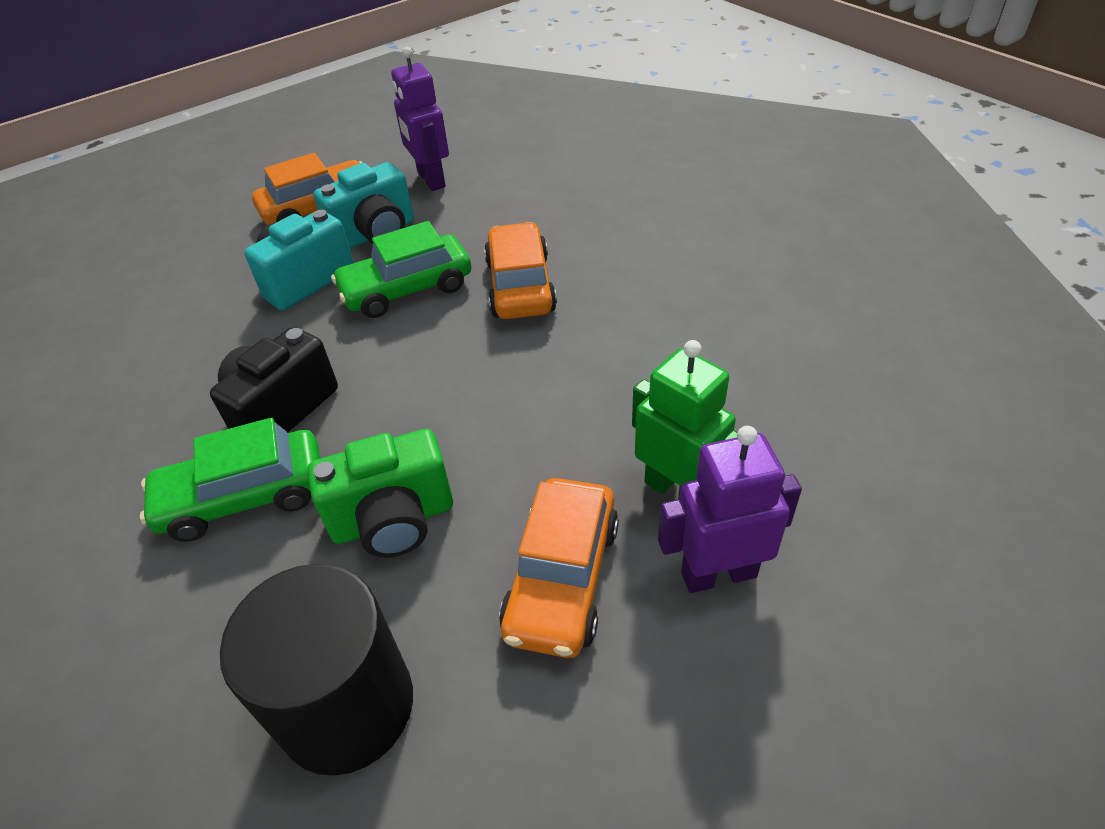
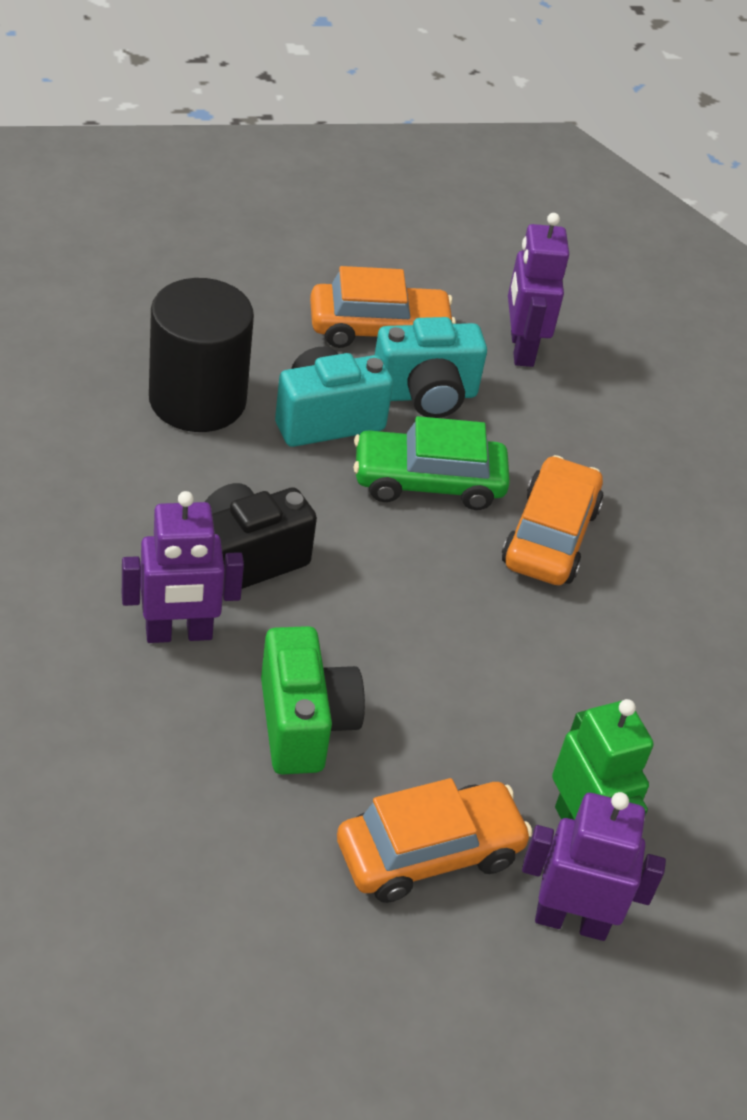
camera: 15 degrees right, 0 degrees up
green car [140,418,321,542] -> purple robot [122,491,244,643]
black cylinder [220,564,413,776] -> black cylinder moved to [149,278,254,432]
green camera [307,429,453,558] -> green camera turned 105 degrees counterclockwise [261,626,365,775]
orange car [499,478,619,658] -> orange car turned 150 degrees counterclockwise [337,778,533,903]

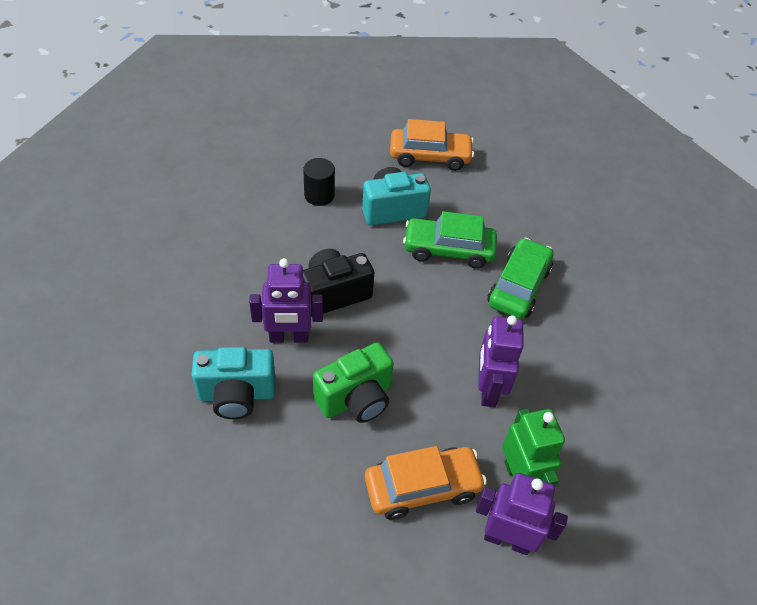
camera: 10 degrees right, 5 degrees up
black cylinder [149,278,254,432] -> black cylinder [303,158,335,206], size x0.54
green camera [261,626,365,775] -> green camera turned 60 degrees clockwise [313,342,394,423]
turquoise camera [375,317,487,418] -> turquoise camera moved to [191,347,275,419]
orange car [502,455,604,585] -> green car [488,238,553,319]
purple robot [508,213,569,367] -> purple robot moved to [478,315,524,407]

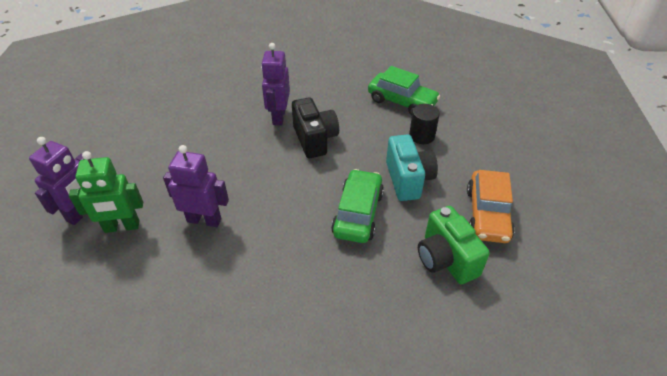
camera: 100 degrees right, 5 degrees down
turquoise camera [191,347,275,419] -> none
green camera [313,342,394,423] -> green camera moved to [418,206,490,284]
orange car [365,446,487,520] -> none
green car [488,238,553,319] -> green car moved to [368,66,441,115]

